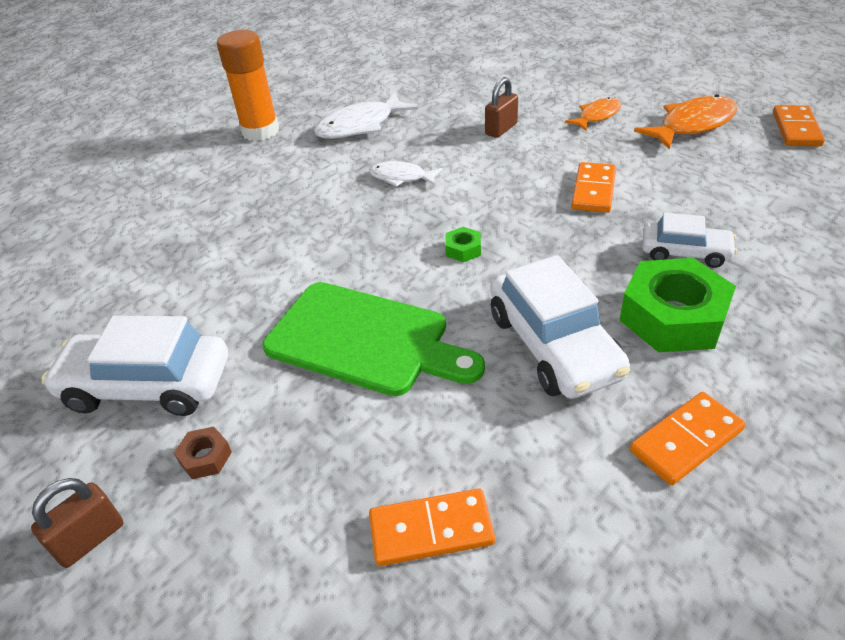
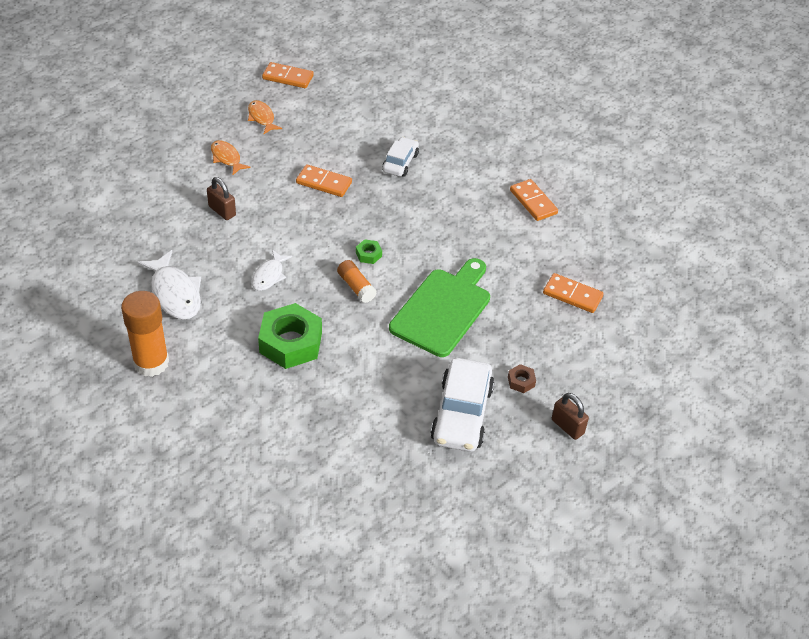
camera: 90 degrees left, 5 degrees up
orange domino [369,488,495,566] -> orange domino turned 60 degrees counterclockwise [543,273,604,313]
white car [491,255,630,399] -> none
green nut [619,258,736,352] -> green nut moved to [258,303,322,369]
orange fish [634,94,738,150] -> orange fish [248,100,282,134], size x0.61
none -> orange glue stick [337,260,377,303]

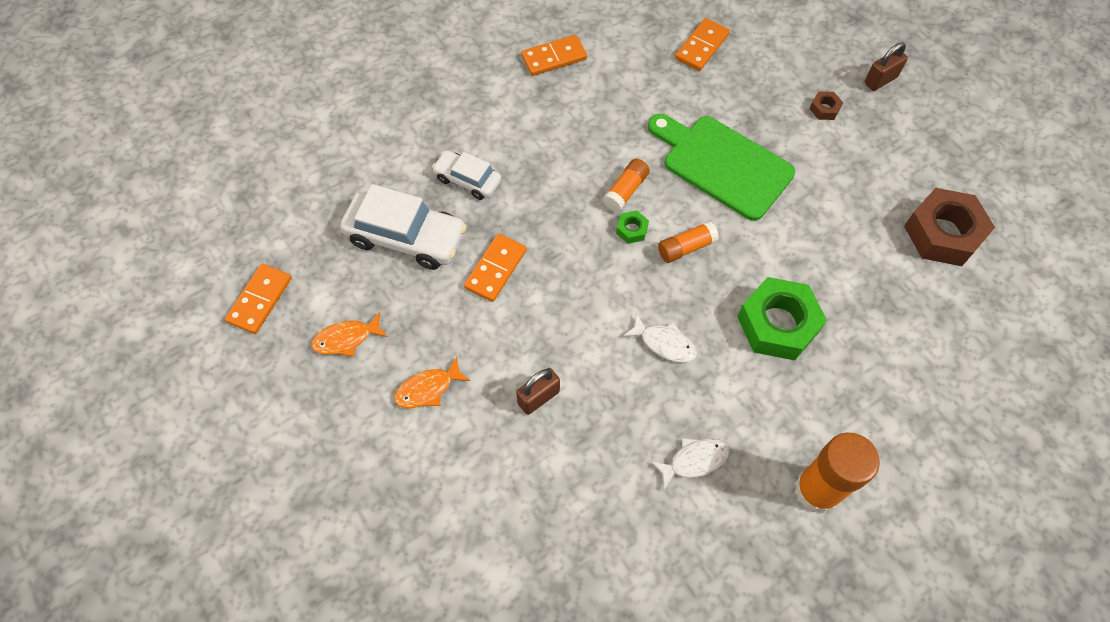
camera: 80 degrees left, 15 degrees up
white fish [137,250,201,320] -> white fish [651,438,730,489], size x0.61
white car [431,358,494,452] -> white car moved to [341,184,467,270]
none -> orange glue stick [603,159,650,212]
none -> brown nut [904,188,995,266]

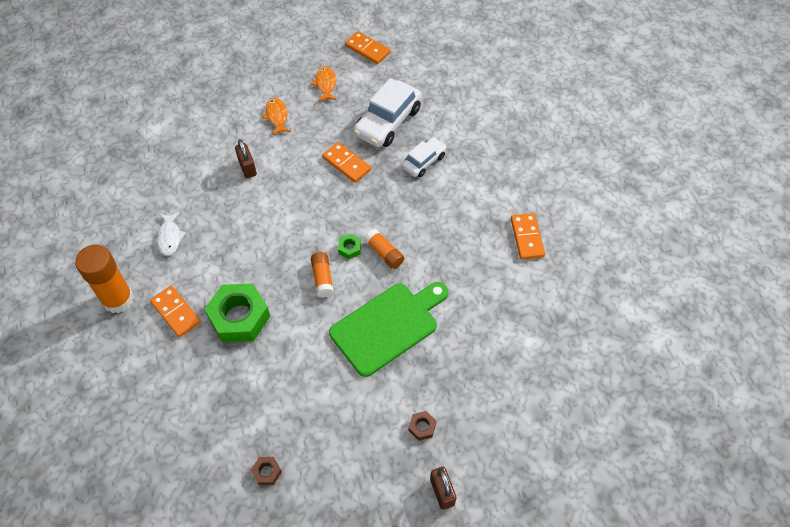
camera: 105 degrees right, 5 degrees down
white fish [623,313,697,363] -> none
orange domino [675,18,730,71] -> orange domino moved to [150,286,201,337]
brown nut [904,188,995,266] -> brown nut [251,457,282,485], size x0.43

